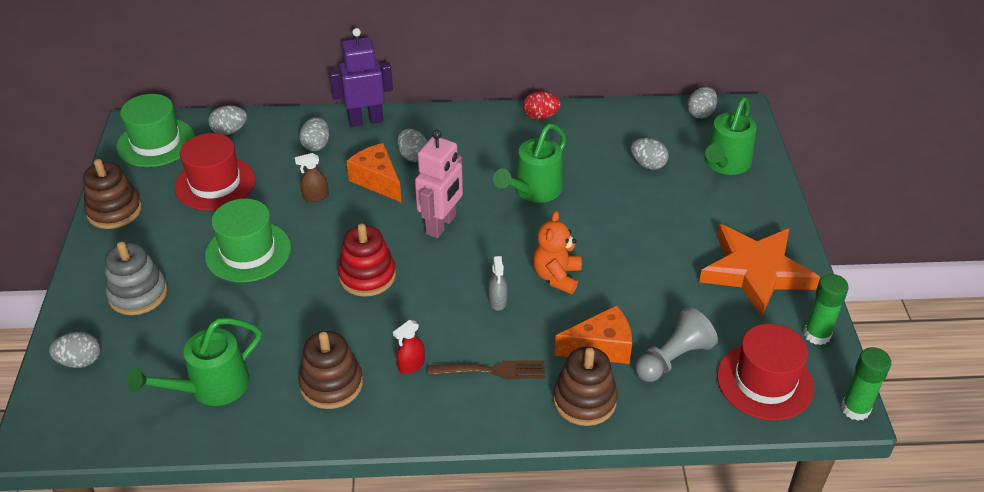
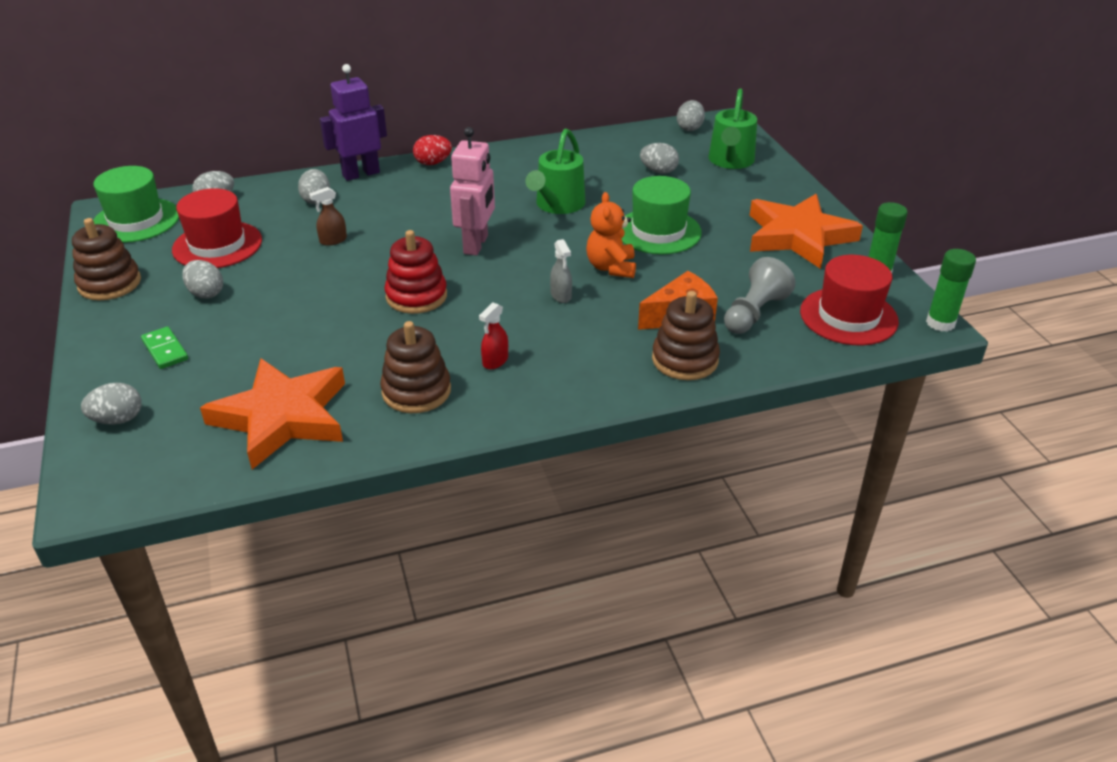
camera: 15 degrees left, 5 degrees down
grey stacking toy [105,242,168,315] -> green domino [141,326,188,369]
green watering can [127,318,262,406] -> orange star [200,358,345,469]
green hat [205,199,291,283] -> green hat moved to [622,176,702,254]
orange cheese [346,143,402,203] -> none
grey egg [397,128,427,162] -> grey egg moved to [182,260,223,299]
brown fork [428,360,545,379] -> none
red egg [523,91,561,120] -> red egg moved to [413,135,452,165]

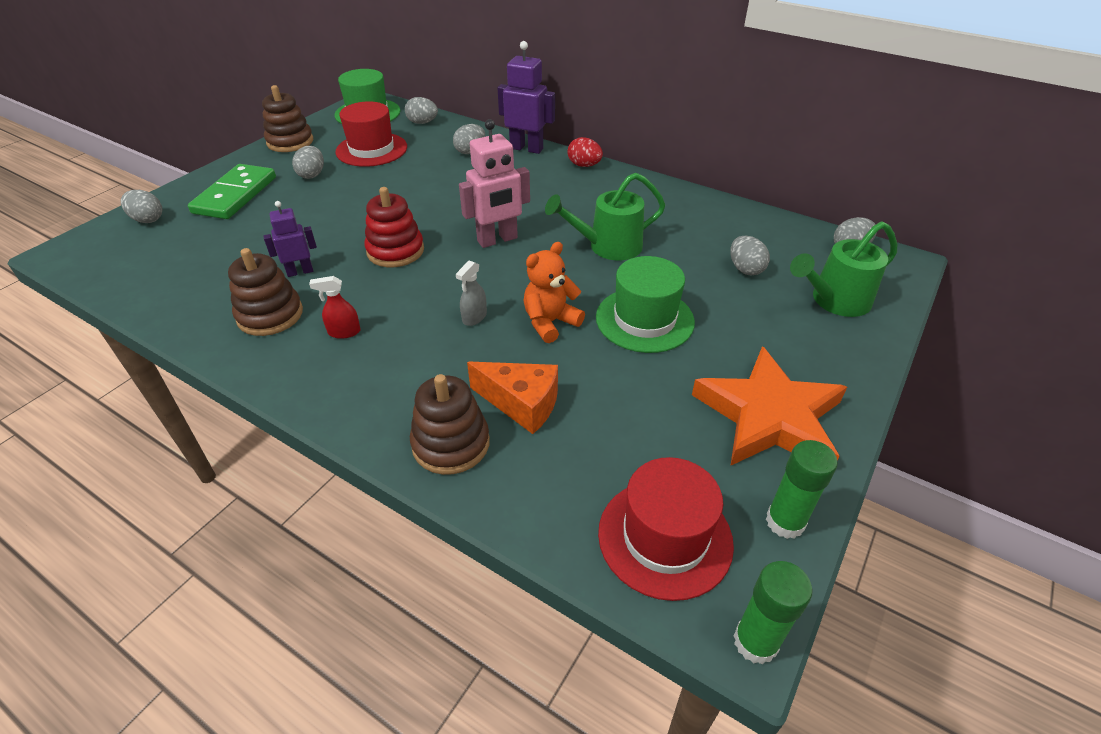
camera: 50 degrees right, 5 degrees up
green domino [141,326,188,369] -> green domino [188,164,276,219], size x1.91
orange star [200,358,345,469] -> none
brown spray bottle [309,187,347,246] -> none
grey pawn [724,257,796,334] -> none
none -> purple robot [263,201,317,277]

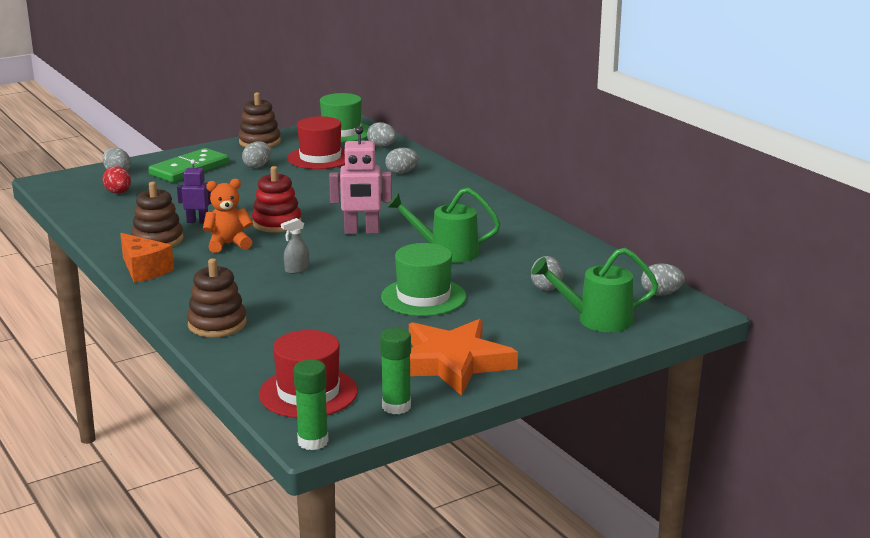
camera: 25 degrees right, 20 degrees down
red spray bottle [309,276,361,339] -> none
orange cheese [467,361,558,434] -> orange cheese moved to [120,233,174,283]
purple robot [498,41,555,154] -> none
orange teddy bear [524,242,585,343] -> orange teddy bear moved to [203,179,253,253]
red egg [567,137,603,167] -> red egg moved to [102,166,131,194]

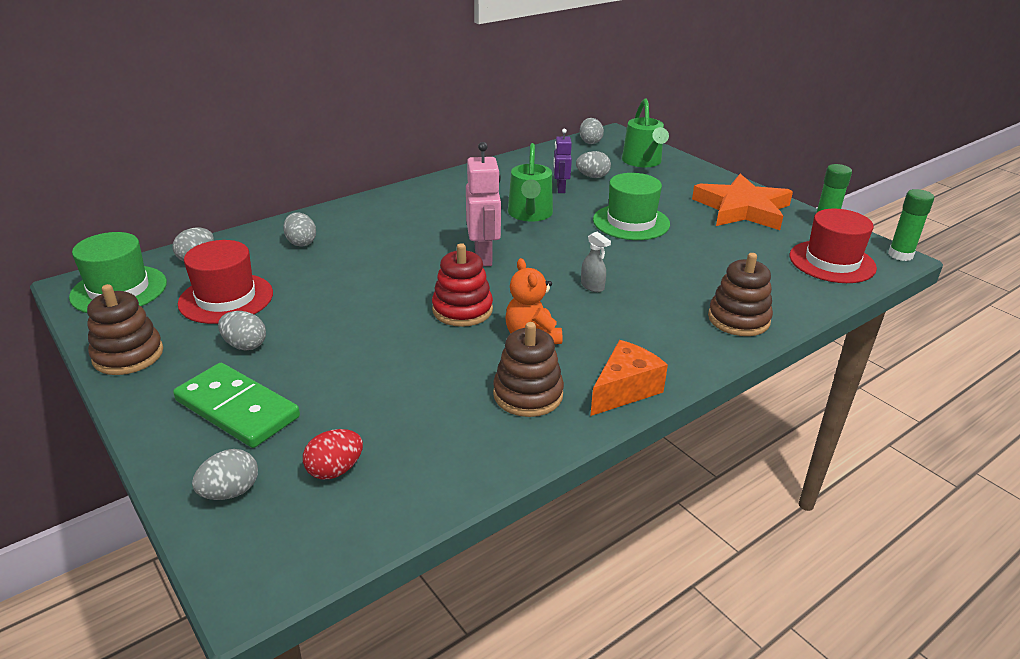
camera: 95 degrees left, 10 degrees up
purple robot [177,159,211,223] -> purple robot moved to [553,129,572,193]

